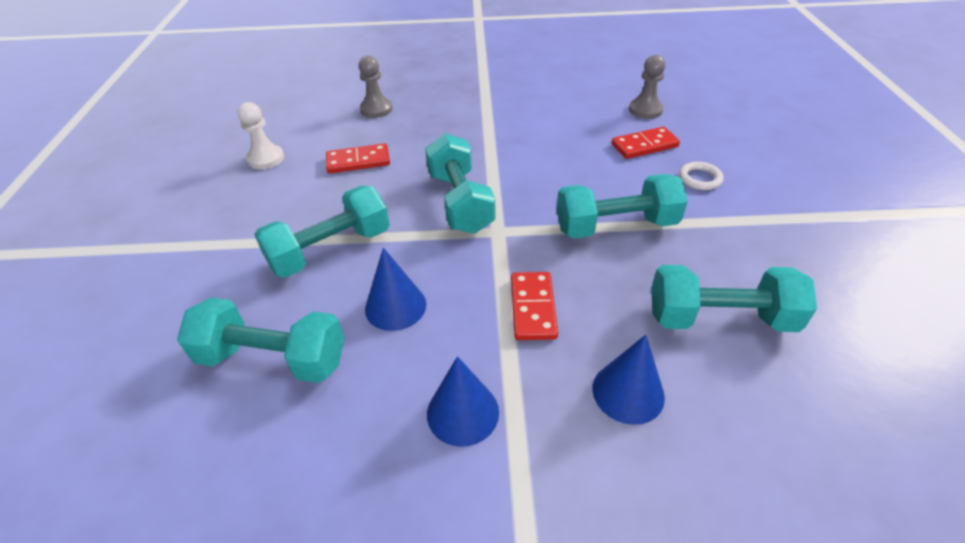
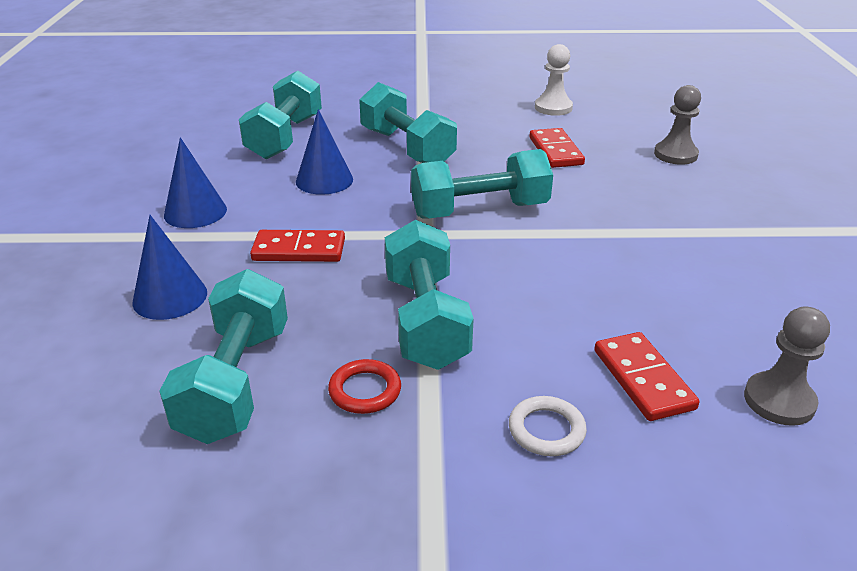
camera: 90 degrees right, 10 degrees down
none -> red ring [328,359,401,414]

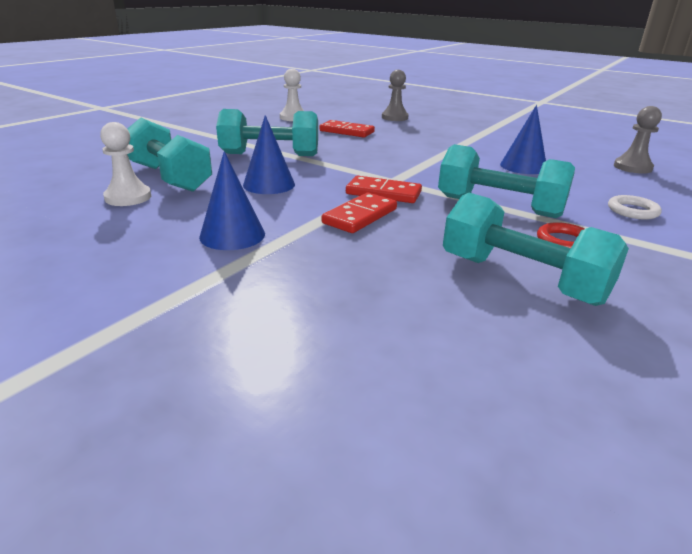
camera: 55 degrees left, 5 degrees down
blue cone [132,215,207,320] -> blue cone moved to [500,105,546,174]
turquoise dumbbell [411,149,553,219] -> none
red domino [594,332,699,421] -> red domino moved to [346,176,422,203]
none -> white pawn [100,122,151,206]

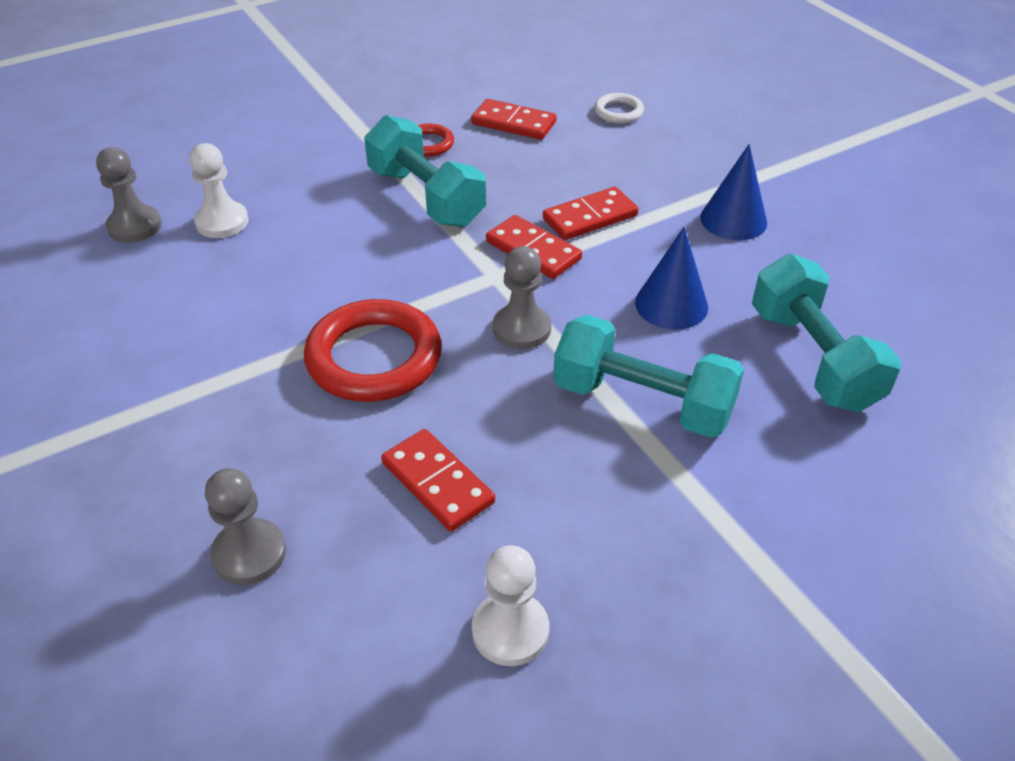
camera: 155 degrees left, 15 degrees up
white pawn [100,122,151,206] -> white pawn moved to [189,143,249,238]
turquoise dumbbell [443,193,629,306] -> red domino [471,99,556,140]
blue cone [500,105,546,174] -> none
white ring [608,195,662,220] -> white ring moved to [594,93,644,124]
none -> red ring [304,299,442,402]
none -> grey pawn [493,246,551,349]

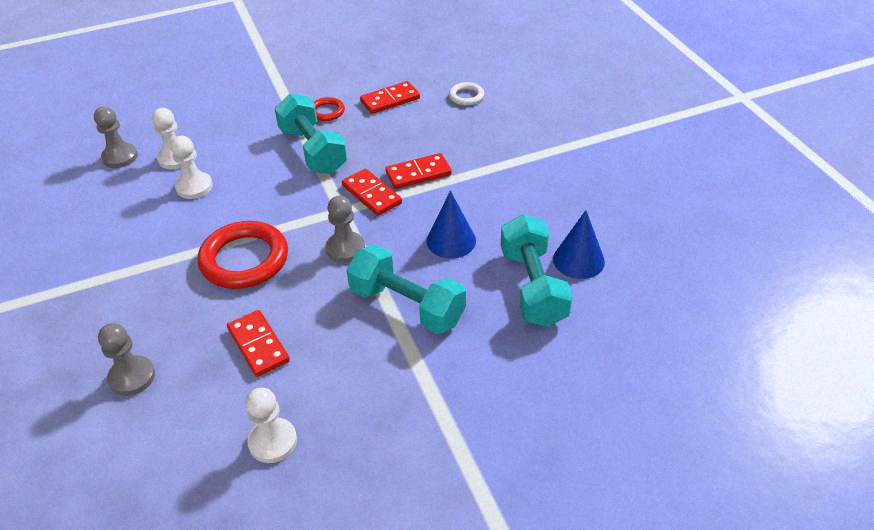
camera: 10 degrees right, 0 degrees up
red domino [471,99,556,140] -> red domino turned 60 degrees counterclockwise [360,81,420,114]
blue cone [700,144,767,240] -> blue cone moved to [553,210,605,279]
none -> white pawn [171,136,213,199]

